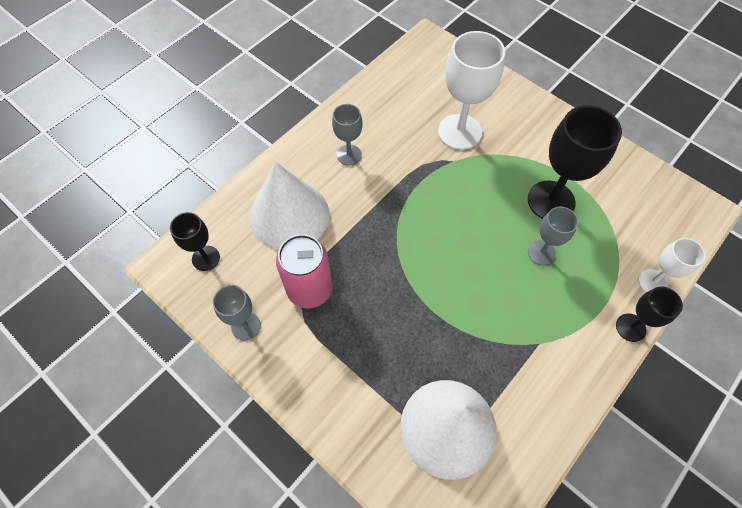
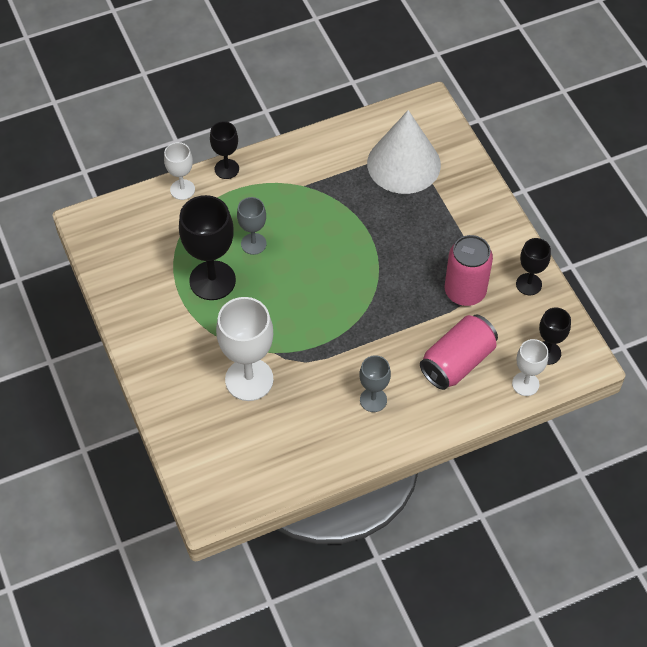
camera: 155 degrees left, 5 degrees down
grey goblet [213,285,261,341] -> black goblet [516,238,551,295]
white cone [249,162,329,250] -> pink can [420,315,498,390]
none -> white goblet [512,339,548,396]

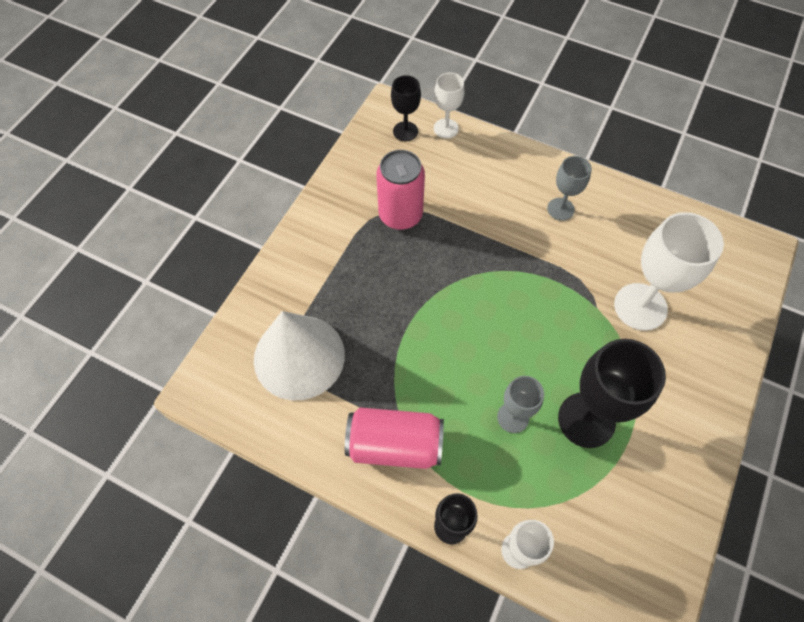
camera: 130 degrees left, 5 degrees up
pink can [420,315,498,390] -> pink can moved to [345,407,444,469]
black goblet [516,238,551,295] -> none

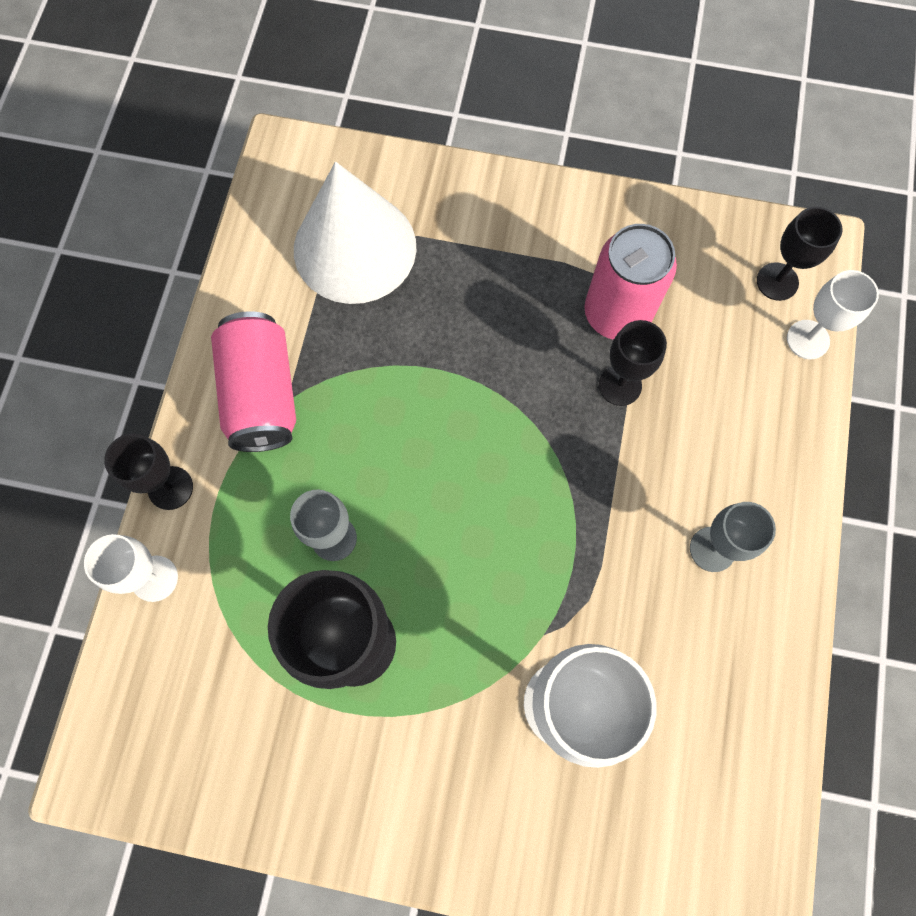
camera: 75 degrees right, 10 degrees up
none -> black goblet [599,320,667,406]

